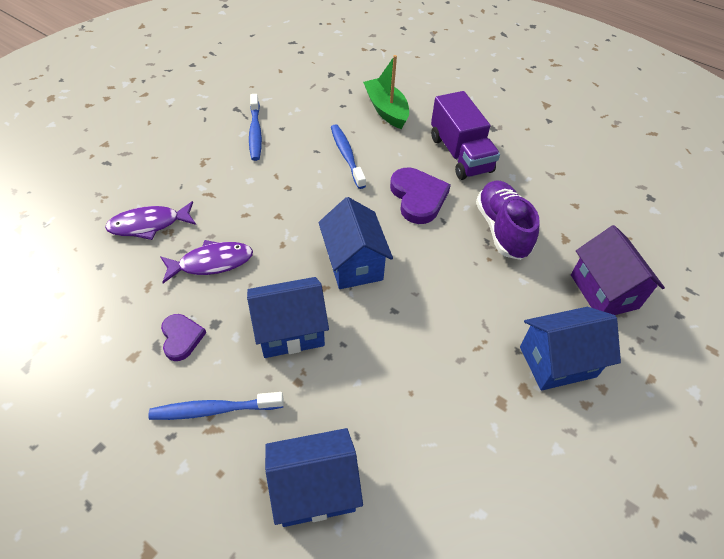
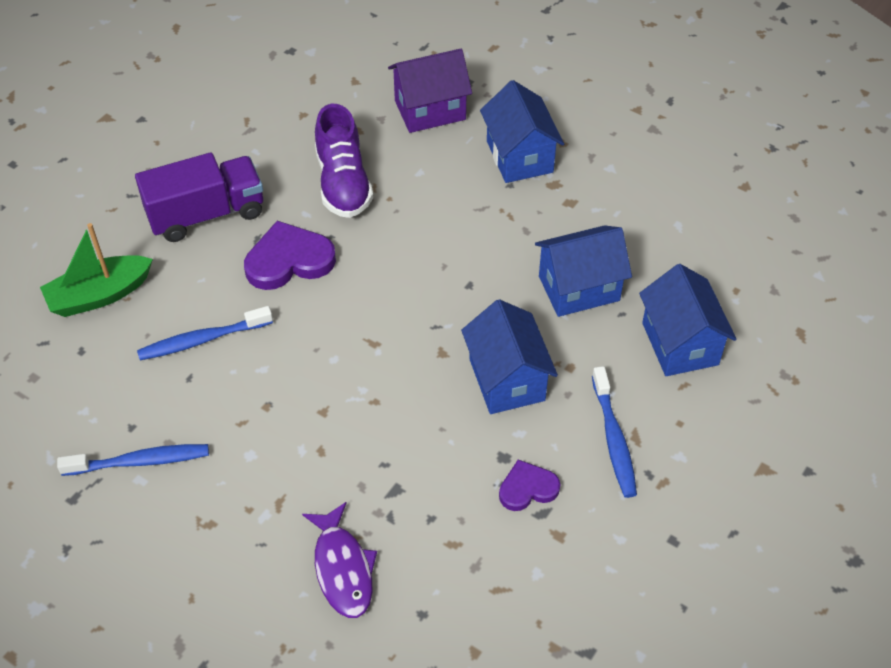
camera: 90 degrees left, 0 degrees up
purple fish [160,240,253,283] -> none
blue house [318,197,393,289] -> blue house moved to [535,225,632,317]
purple shoe [476,180,540,260] -> purple shoe turned 90 degrees counterclockwise [315,104,373,218]

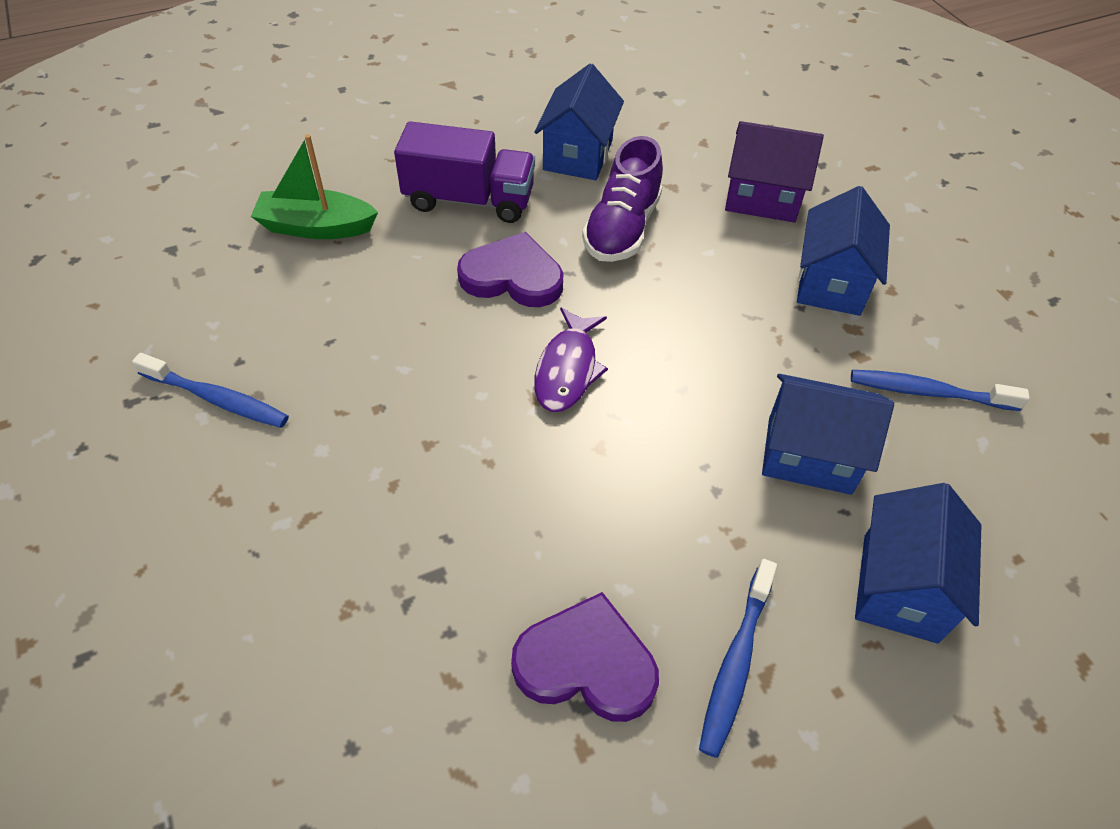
camera: 30 degrees right, 0 degrees up
blue toothbrush [137,306,273,360] -> blue toothbrush moved to [851,370,1030,411]
purple fish [302,502,377,618] -> purple fish moved to [534,308,608,412]
blue house [461,299,558,414] -> blue house moved to [534,63,624,180]
purple heart [499,459,560,511] -> purple heart [511,592,659,722], size x1.67

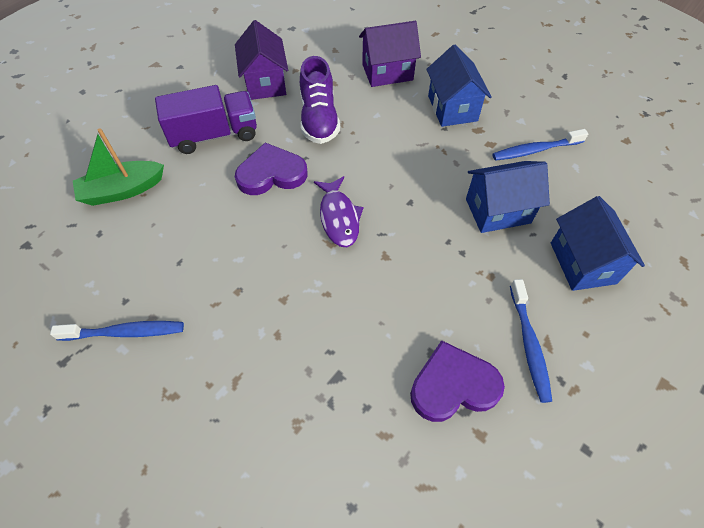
camera: 25 degrees left, 5 degrees up
blue house [534,63,624,180] -> purple house [235,20,288,100]

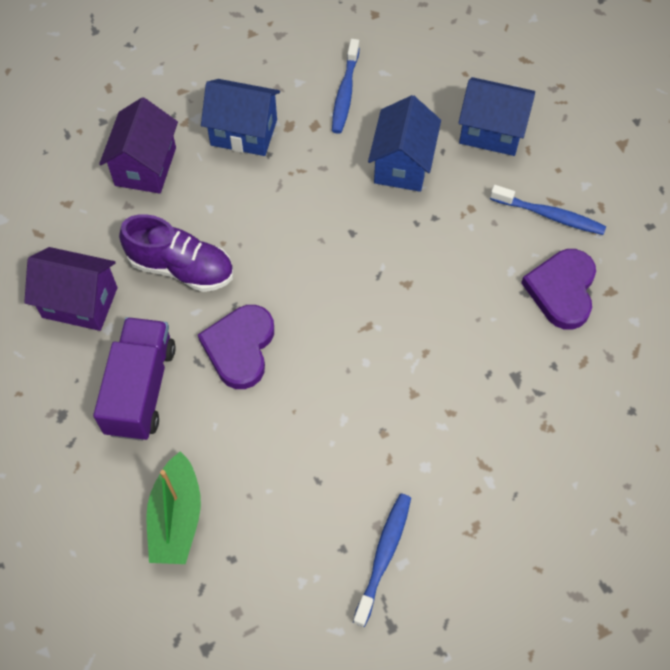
camera: 65 degrees left, 5 degrees up
purple fish [314,176,364,247] -> none

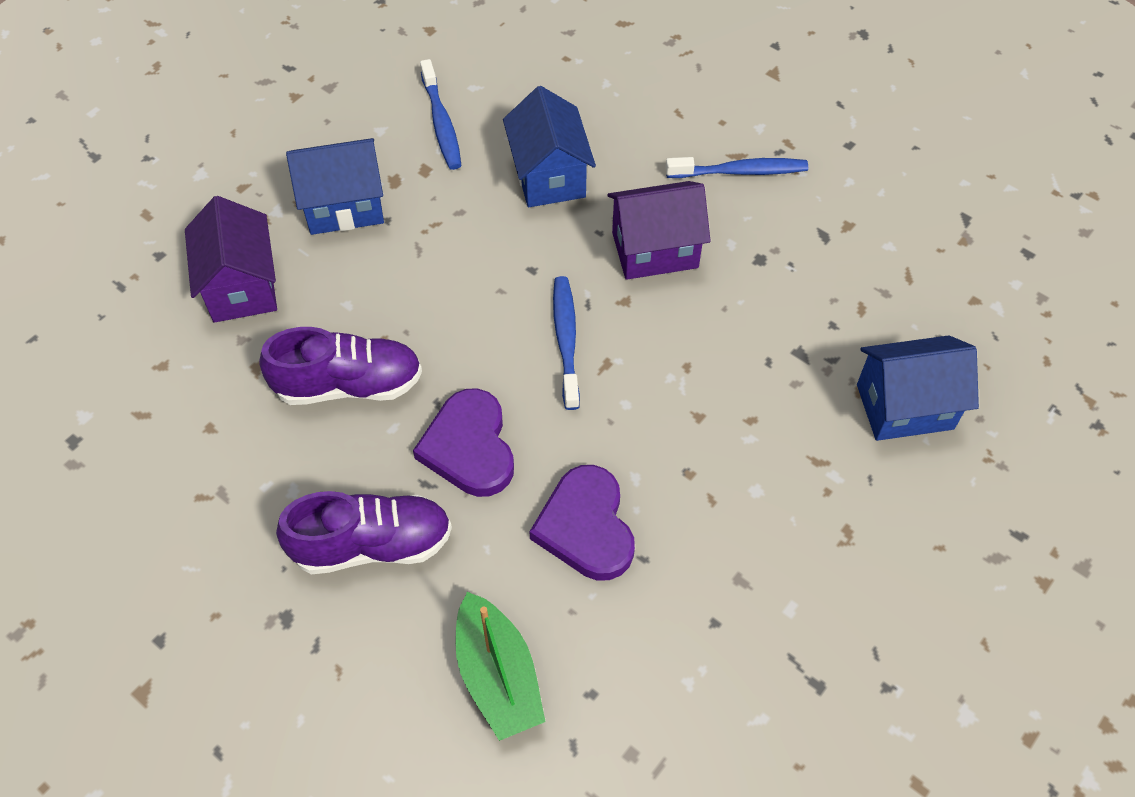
camera: 25 degrees left, 5 degrees down
purple house [24,247,118,331] -> purple house moved to [608,181,711,280]
purple truck [93,317,176,441] -> purple shoe [276,491,452,574]
blue toothbrush [353,493,411,627] -> blue toothbrush moved to [553,276,580,410]
blue house [458,77,535,156] -> blue house moved to [857,335,979,441]
purple heart [521,249,596,330] -> purple heart moved to [529,465,635,581]

